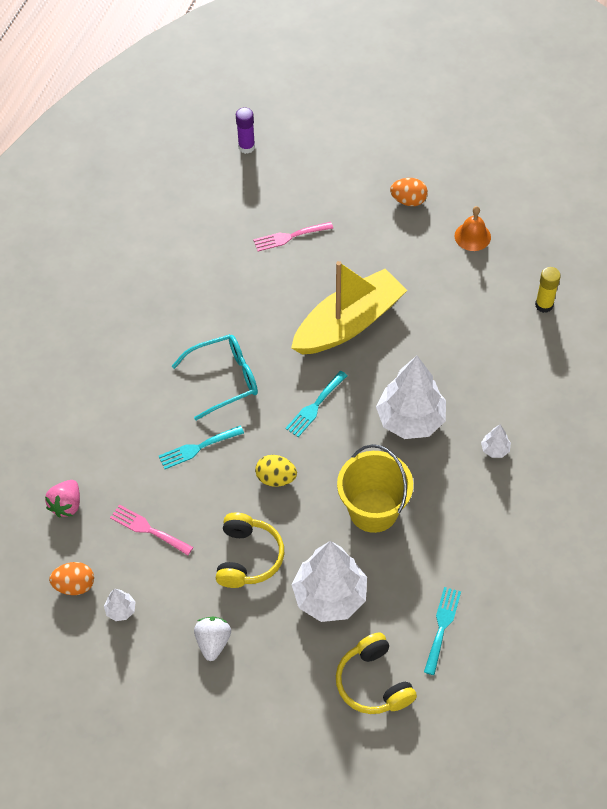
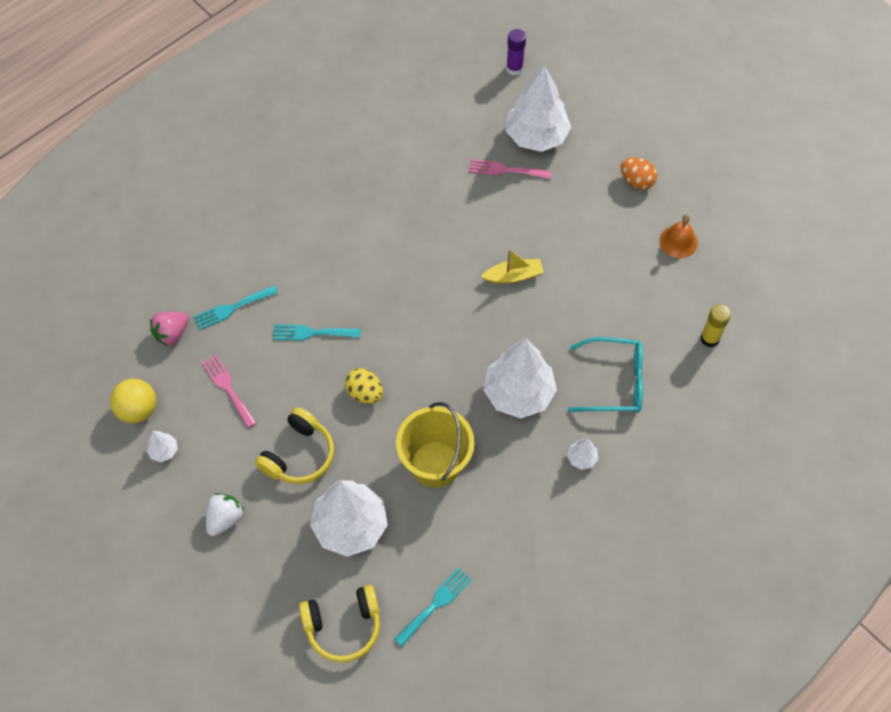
camera: 25 degrees right, 5 degrees up
orange egg [49,562,94,595] -> yellow ball [110,379,156,423]
turquoise glasses [172,334,258,420] -> turquoise glasses moved to [568,337,643,413]
turquoise fork [285,371,348,437] -> turquoise fork moved to [193,285,278,330]
yellow boat [291,261,407,355] -> yellow boat [481,249,544,284], size x0.46
yellow headphones [336,632,417,714] -> yellow headphones turned 105 degrees counterclockwise [299,585,380,663]
none -> white tree [506,65,571,152]

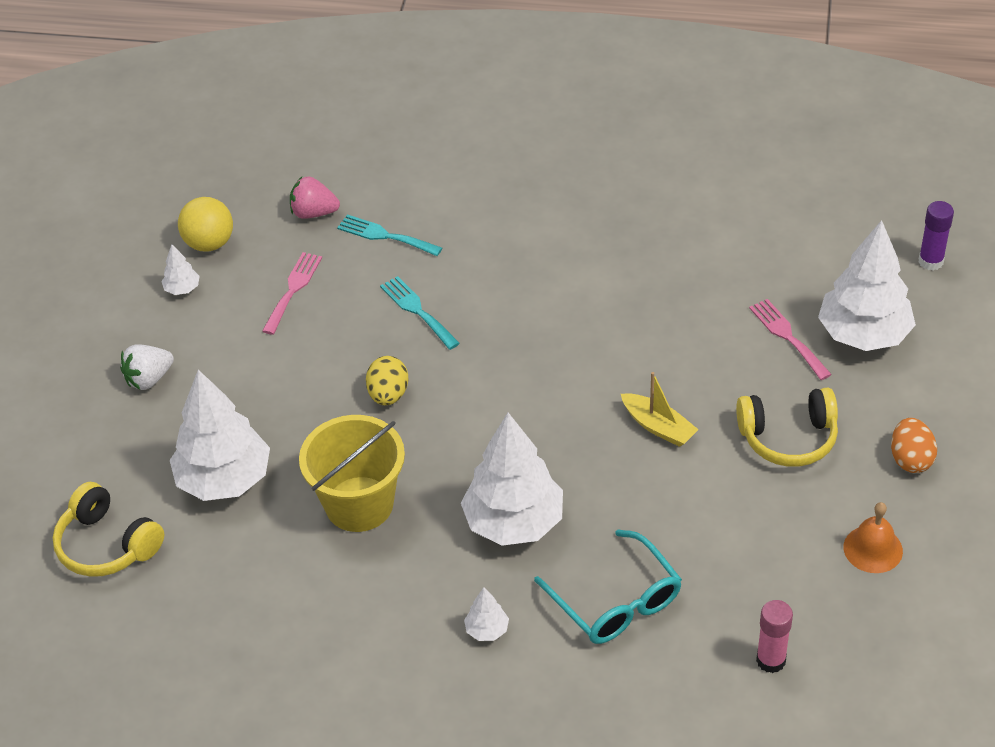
camera: 55 degrees right, 15 degrees down
white strawberry [206,493,244,536] -> white strawberry turned 150 degrees clockwise [120,344,174,390]
yellow headphones [255,407,334,484] -> yellow headphones moved to [736,388,838,467]
turquoise fork [394,568,472,647] -> none
yellow glue stick [701,304,731,347] -> pink glue stick [756,600,793,673]

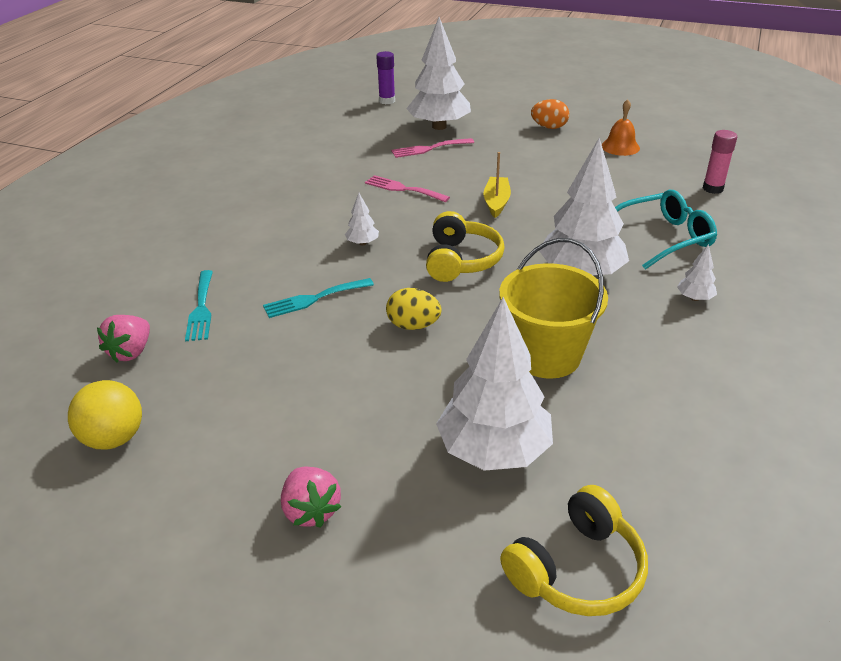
camera: 80 degrees left, 10 degrees down
white strawberry [120,344,174,390] -> pink strawberry [281,467,341,528]
white tree [161,244,200,295] -> white tree moved to [345,193,379,245]
pink fork [262,252,322,335] -> pink fork moved to [365,175,450,202]
turquoise fork [337,215,442,256] -> turquoise fork turned 45 degrees counterclockwise [185,270,213,341]
yellow boat [621,372,699,447] -> yellow boat turned 45 degrees counterclockwise [483,152,511,218]
yellow headphones [736,388,838,467] -> yellow headphones moved to [426,211,505,282]

